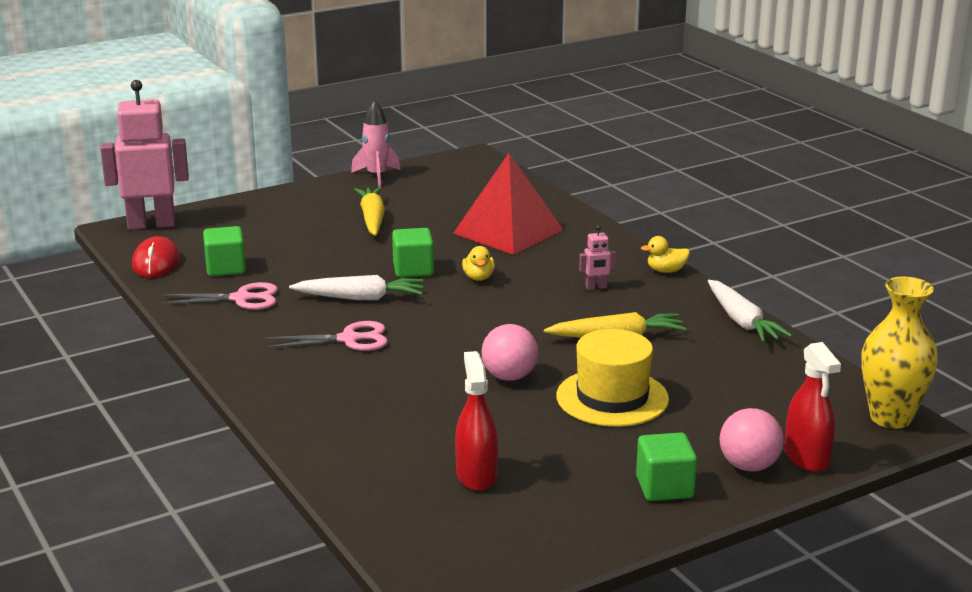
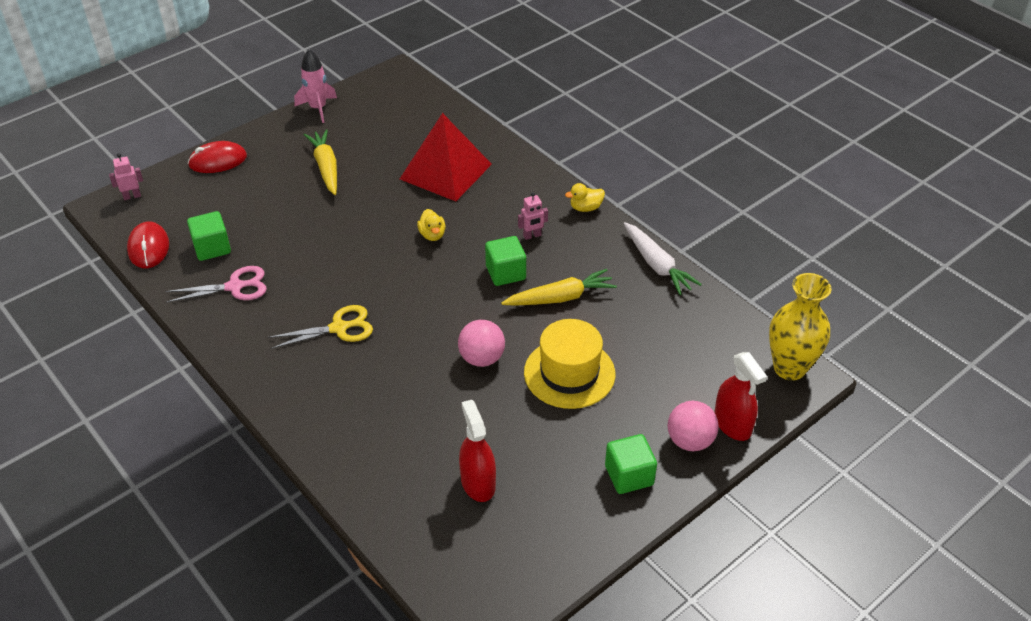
camera: 10 degrees left, 20 degrees up
pink robot [100,80,189,230] -> pink robot [109,153,143,200], size x0.41
pink scissors [265,321,388,351] -> yellow scissors [268,305,373,349]
white carrot [289,275,424,300] -> none
green cube [392,228,434,277] -> green cube moved to [485,236,526,286]
none -> red mouse [188,141,247,173]

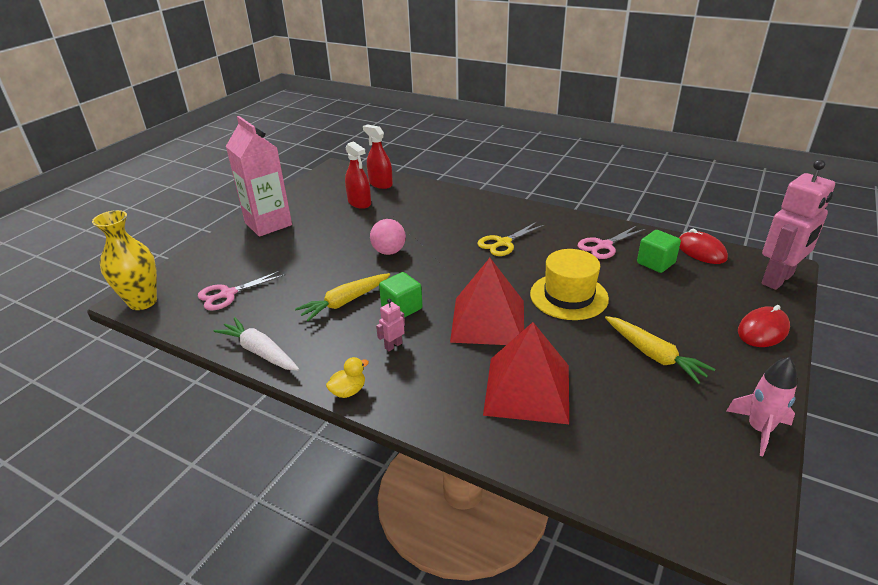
camera: 160 degrees right, 10 degrees down
pink robot [109,153,143,200] -> pink robot [761,159,835,290], size x2.44
yellow duck [417,209,445,241] -> red pyramid [450,258,524,345]
yellow hat [524,319,615,409] -> yellow hat moved to [530,249,609,320]
green cube [605,434,657,494] -> pink carton [226,116,292,237]
pink ball [668,401,719,451] -> none
red spray bottle [714,352,767,441] -> red spray bottle moved to [363,124,393,189]
none -> pink scissors [198,270,286,310]

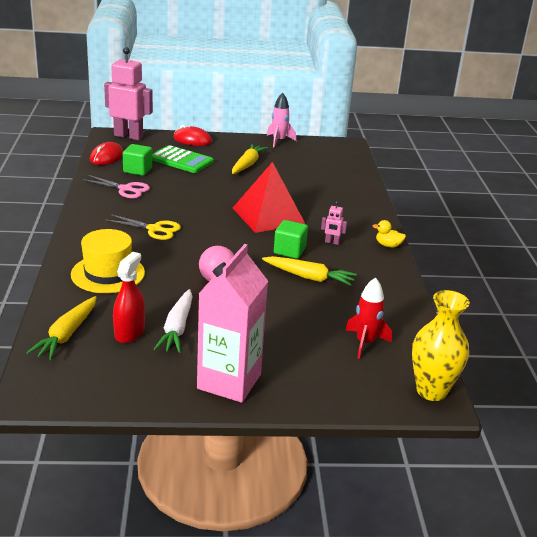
camera: 125 degrees left, 5 degrees down
pink scissors [198,270,286,310] -> red rocket [345,277,392,359]
white carrot [213,317,299,371] -> white carrot moved to [154,289,193,353]
red spray bottle [363,124,393,189] -> yellow carrot [26,296,97,360]
red pyramid [483,322,569,424] -> none
yellow hat [530,249,609,320] -> yellow hat moved to [71,229,145,293]
none -> green calculator [152,145,213,173]

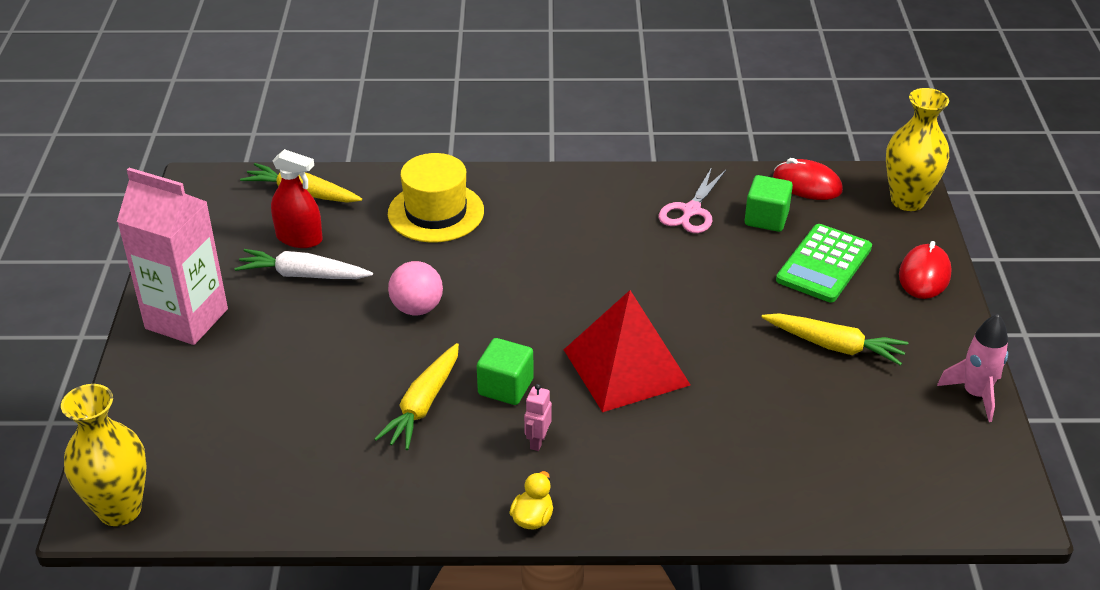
camera: 95 degrees right, 10 degrees up
pink robot [104,47,153,140] -> yellow vase [886,88,949,211]
yellow scissors [106,214,181,240] -> none
red rocket [345,277,392,359] -> none

